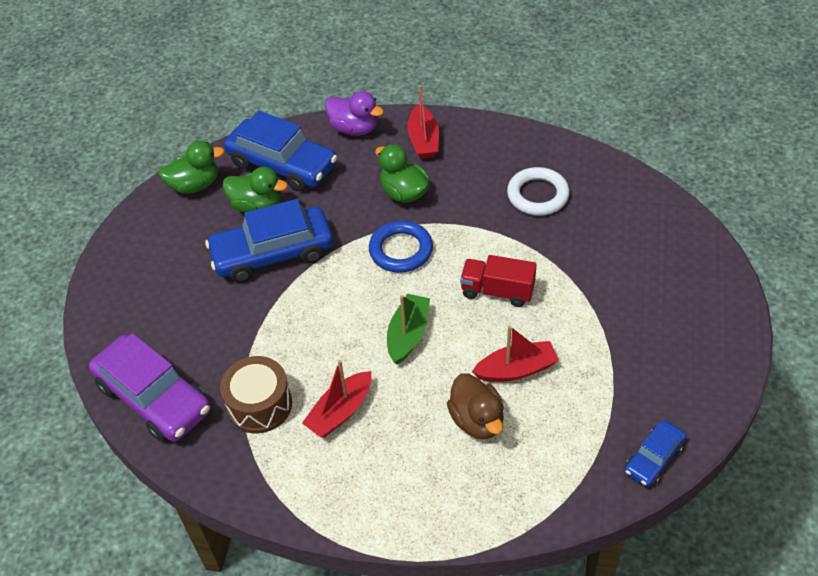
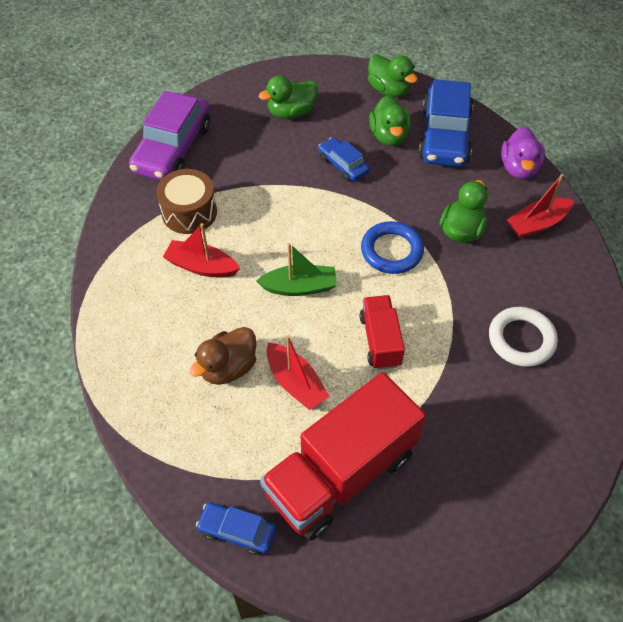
camera: 65 degrees right, 5 degrees up
blue car [205,199,333,283] -> blue car [318,137,370,182], size x0.52
none -> green duck [259,75,318,119]
none -> red truck [260,372,426,541]

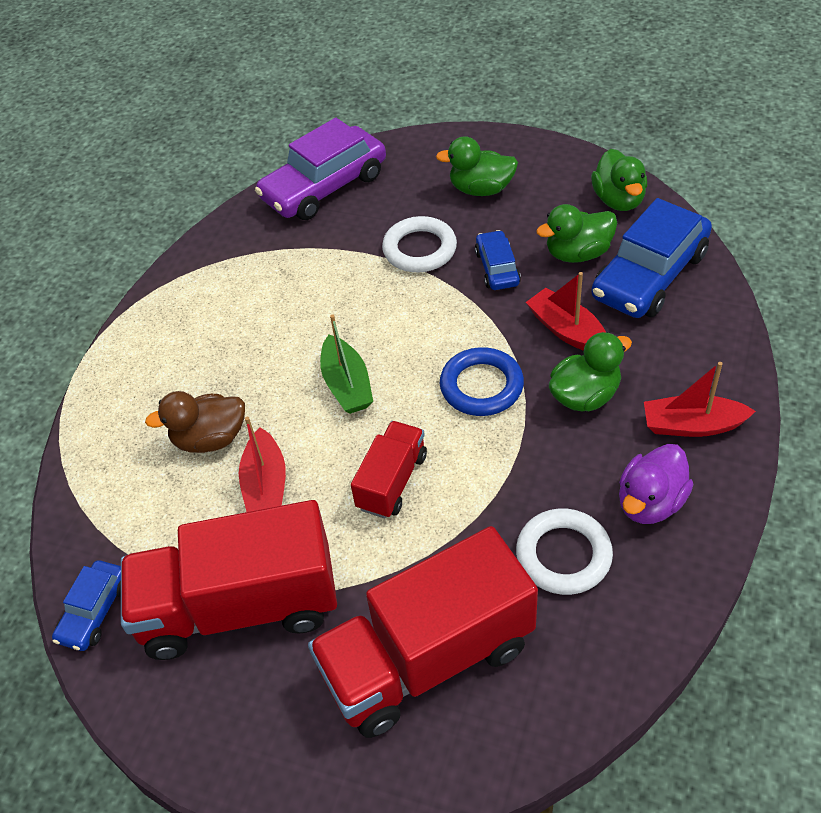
camera: 35 degrees right, 5 degrees down
brown drum [156,169,217,234] -> none
red boat [163,223,240,278] -> red boat moved to [526,272,606,351]
blue car [196,502,277,555] -> blue car turned 120 degrees counterclockwise [52,560,121,651]
green boat [256,243,337,296] -> green boat turned 45 degrees clockwise [320,314,373,414]
green duck [369,95,411,146] -> green duck turned 45 degrees clockwise [536,204,617,263]
purple duck [501,127,545,179] -> purple duck moved to [619,444,693,524]
none -> red truck [308,526,538,738]
none -> white ring [382,216,457,272]

